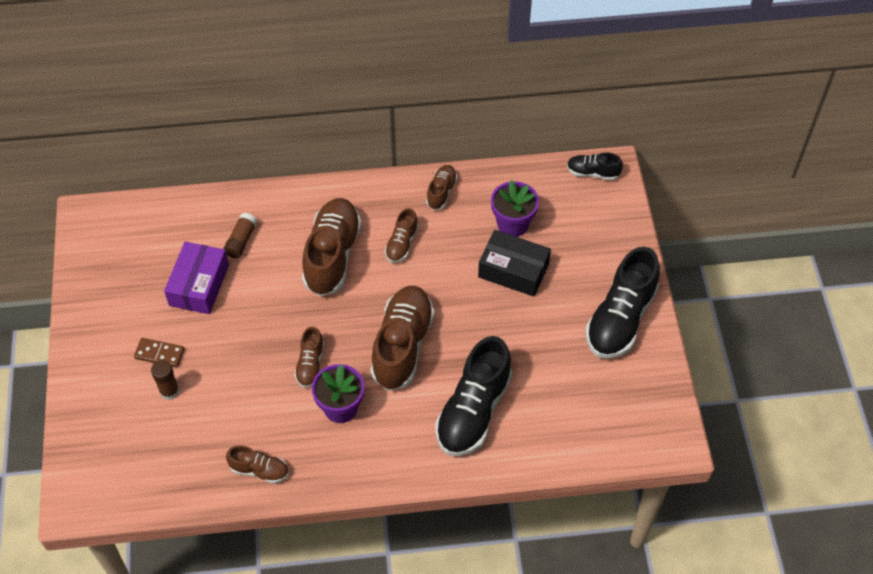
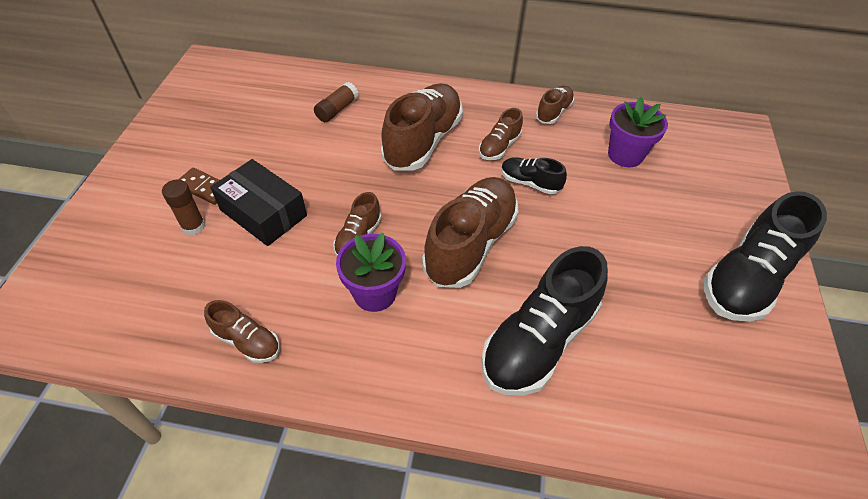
camera: 15 degrees right, 5 degrees down
purple box [164,242,229,314] -> none
black box [478,230,551,297] -> black box moved to [210,159,307,246]
black shoe [567,152,623,180] -> black shoe moved to [501,157,567,194]

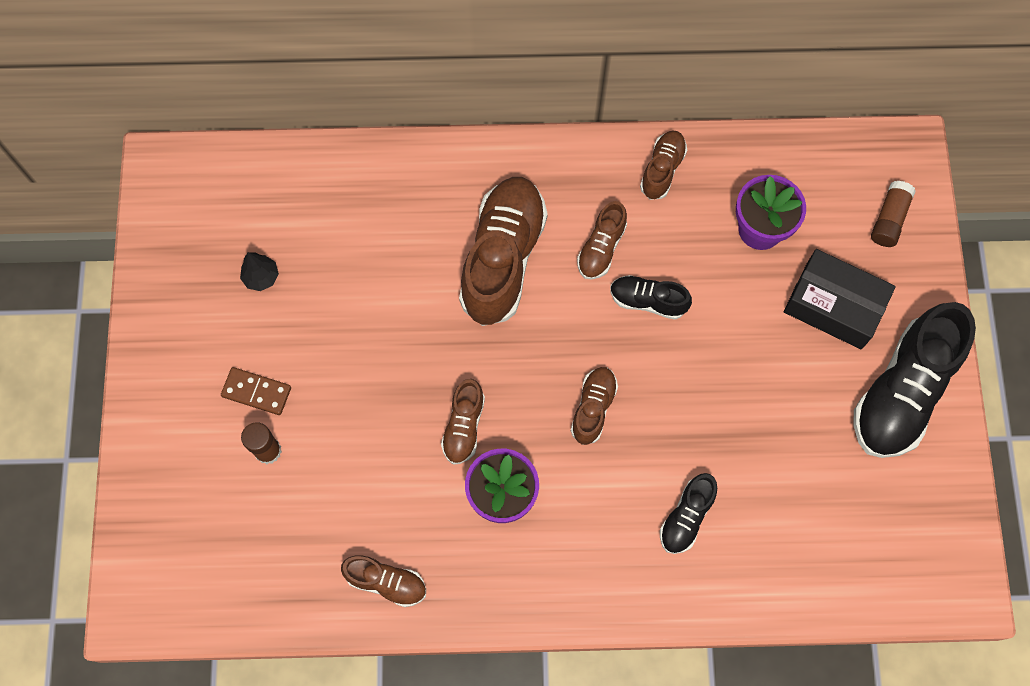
camera: 10 degrees left, 20 degrees up
black box [210,159,307,246] -> black box moved to [784,249,896,349]
brown glue stick [314,82,359,122] -> brown glue stick moved to [871,180,916,247]
brown shoe [422,177,519,288] -> brown shoe [571,367,618,445], size x0.50
black shoe [481,246,608,396] -> black shoe [660,473,717,554], size x0.50
none -> black tree [240,252,279,291]

